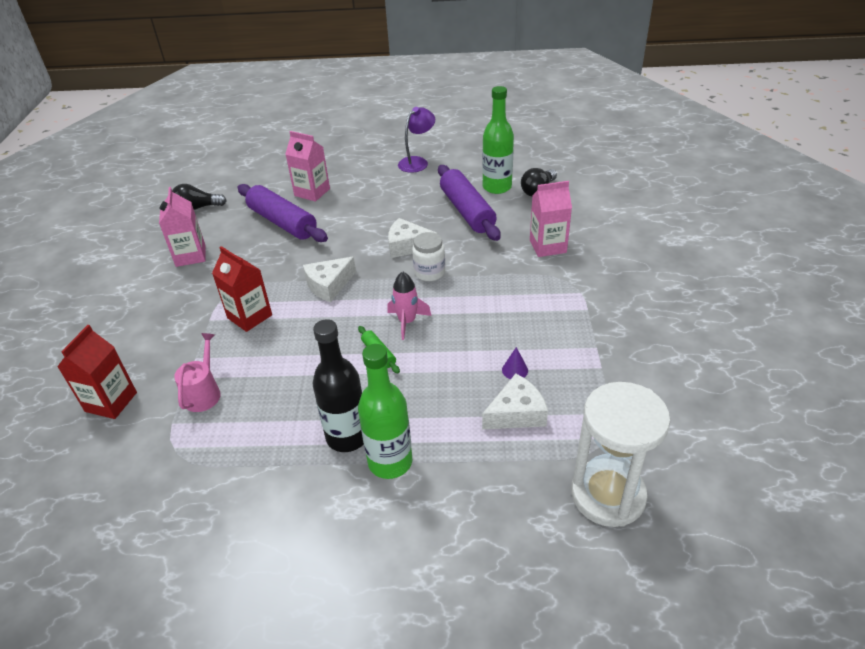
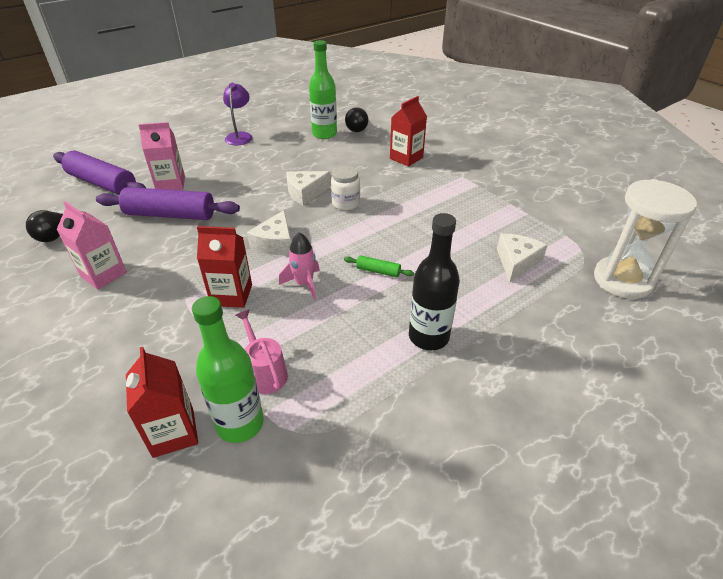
camera: 40 degrees left, 0 degrees up
green bottle [358,344,412,479] -> green bottle moved to [192,296,264,443]
pink rocket [387,271,431,340] -> pink rocket moved to [279,232,320,300]
purple rolling pin [438,165,501,241] -> purple rolling pin moved to [53,151,146,195]
purple cone [502,347,528,379] -> none
pink carton [530,181,572,257] -> red carton [390,96,427,167]

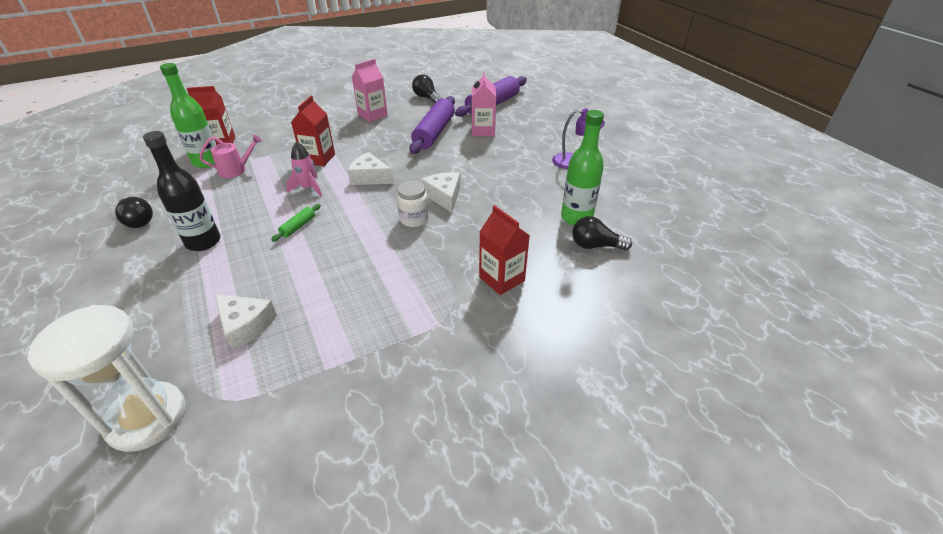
camera: 100 degrees right, 0 degrees up
none -> black light bulb [115,197,153,228]

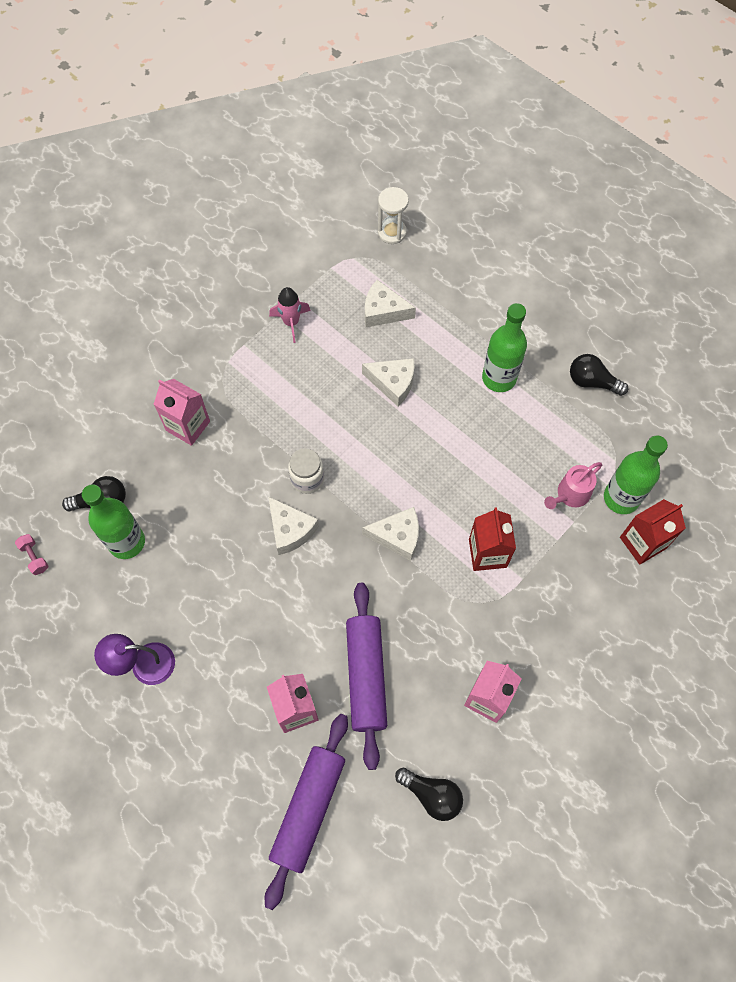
camera: 160 degrees right, 25 degrees up
white hourglass [27,305,186,452] -> white hourglass [378,187,409,244], size x0.58
black bottle [143,131,220,251] -> green bottle [482,303,527,392]
green rolling pin [271,204,321,242] -> none
pink rocket [286,142,322,197] -> pink rocket moved to [269,287,311,343]
red carton [479,205,530,295] -> pink carton [154,379,210,446]
none -> pink dumbbell [15,534,48,575]
none -> white cheese [362,358,414,407]

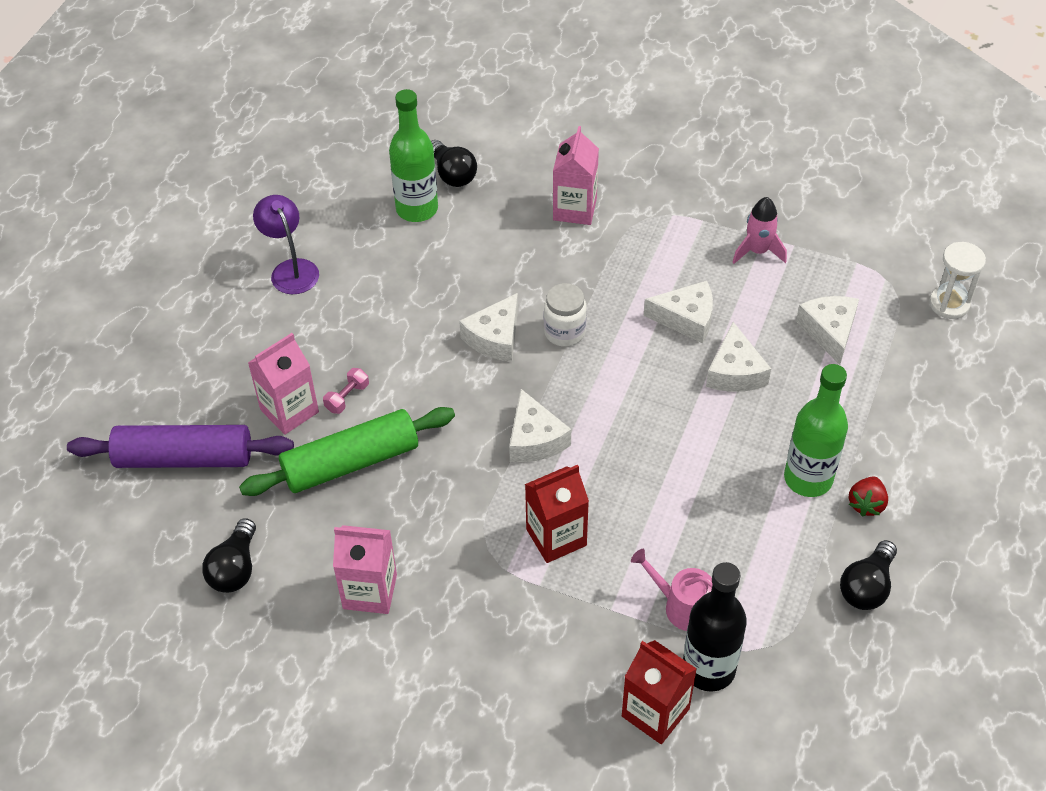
camera: 70 degrees right, 15 degrees down
pink dumbbell [15,534,48,575] -> pink dumbbell moved to [323,368,369,414]
purple rolling pin [346,583,387,770] -> green rolling pin [239,407,455,496]
black light bulb [570,354,628,396] -> black light bulb turned 150 degrees counterclockwise [840,540,897,610]
green bottle [604,435,668,514] -> black bottle [683,562,747,692]
none -> white cheese [644,281,713,343]
none -> red strawberry [849,477,888,517]

